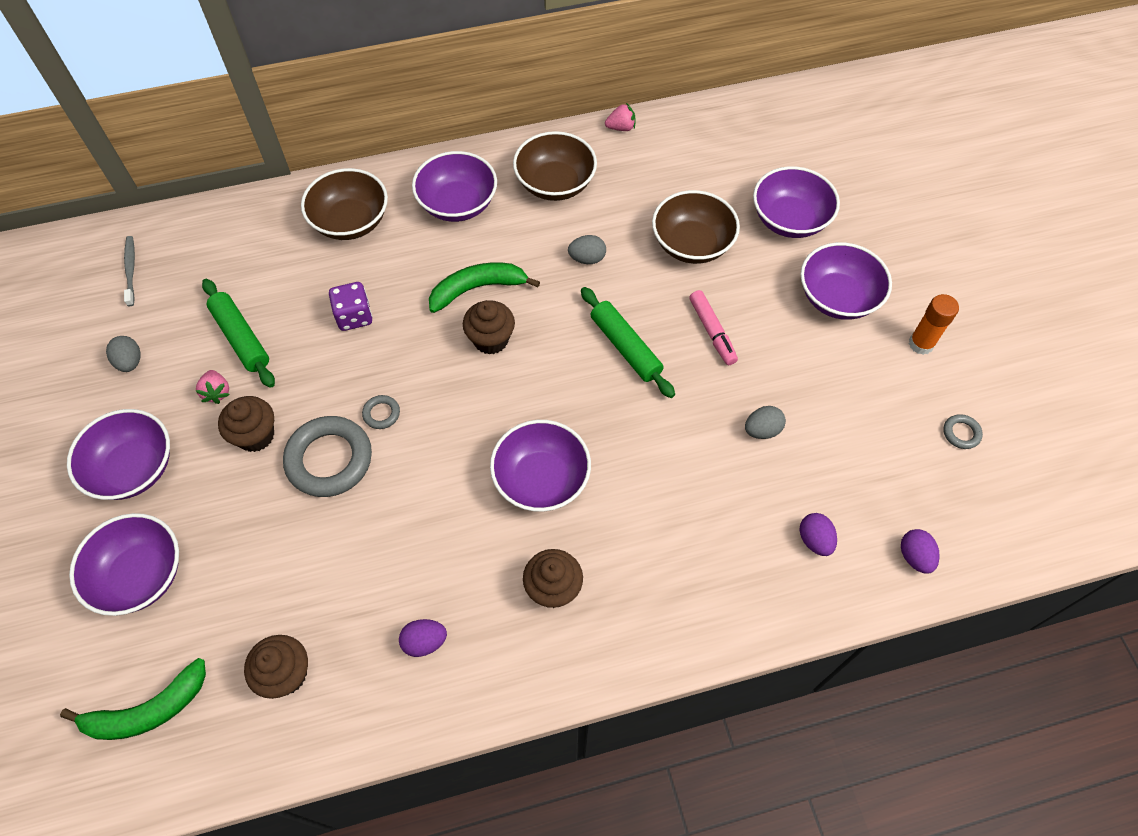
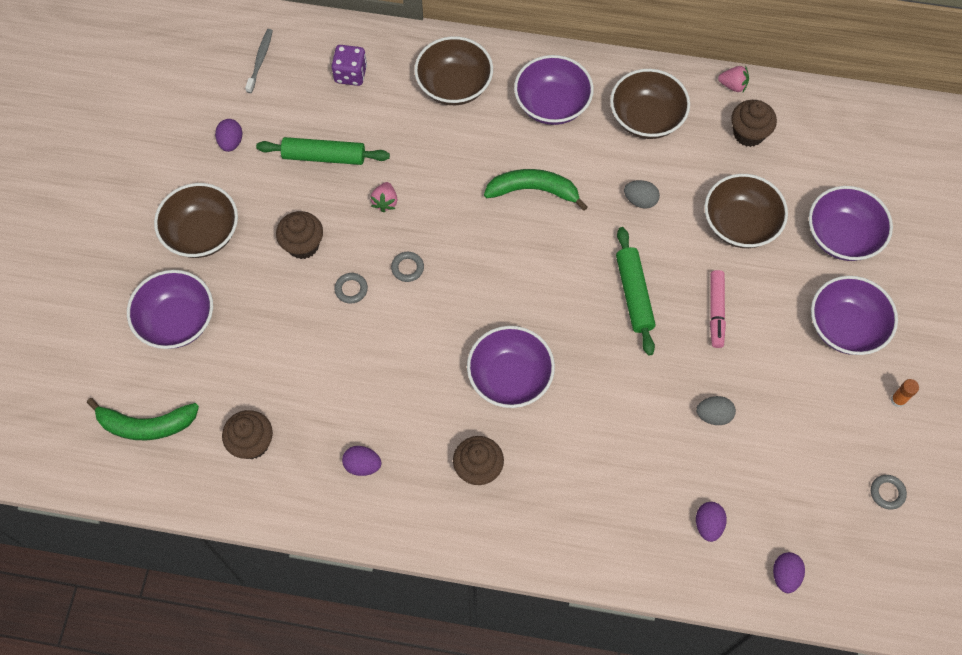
camera: 25 degrees right, 5 degrees up
purple bowl [67,409,170,500] -> brown bowl [154,183,238,258]
grey egg [106,336,141,372] -> purple egg [215,119,242,152]
pink strawberry [196,370,230,404] -> pink strawberry moved to [371,182,397,212]
green rolling pin [202,279,275,388] -> green rolling pin turned 75 degrees counterclockwise [256,137,390,165]
grey ring [283,416,372,497] -> grey ring [334,273,368,304], size x0.44
purple dice [329,282,372,331] -> purple dice moved to [332,45,367,86]
brown cupcake [463,300,515,355] -> brown cupcake moved to [731,100,777,147]
orange glue stick [909,294,959,355] -> orange glue stick [891,379,919,407], size x0.63

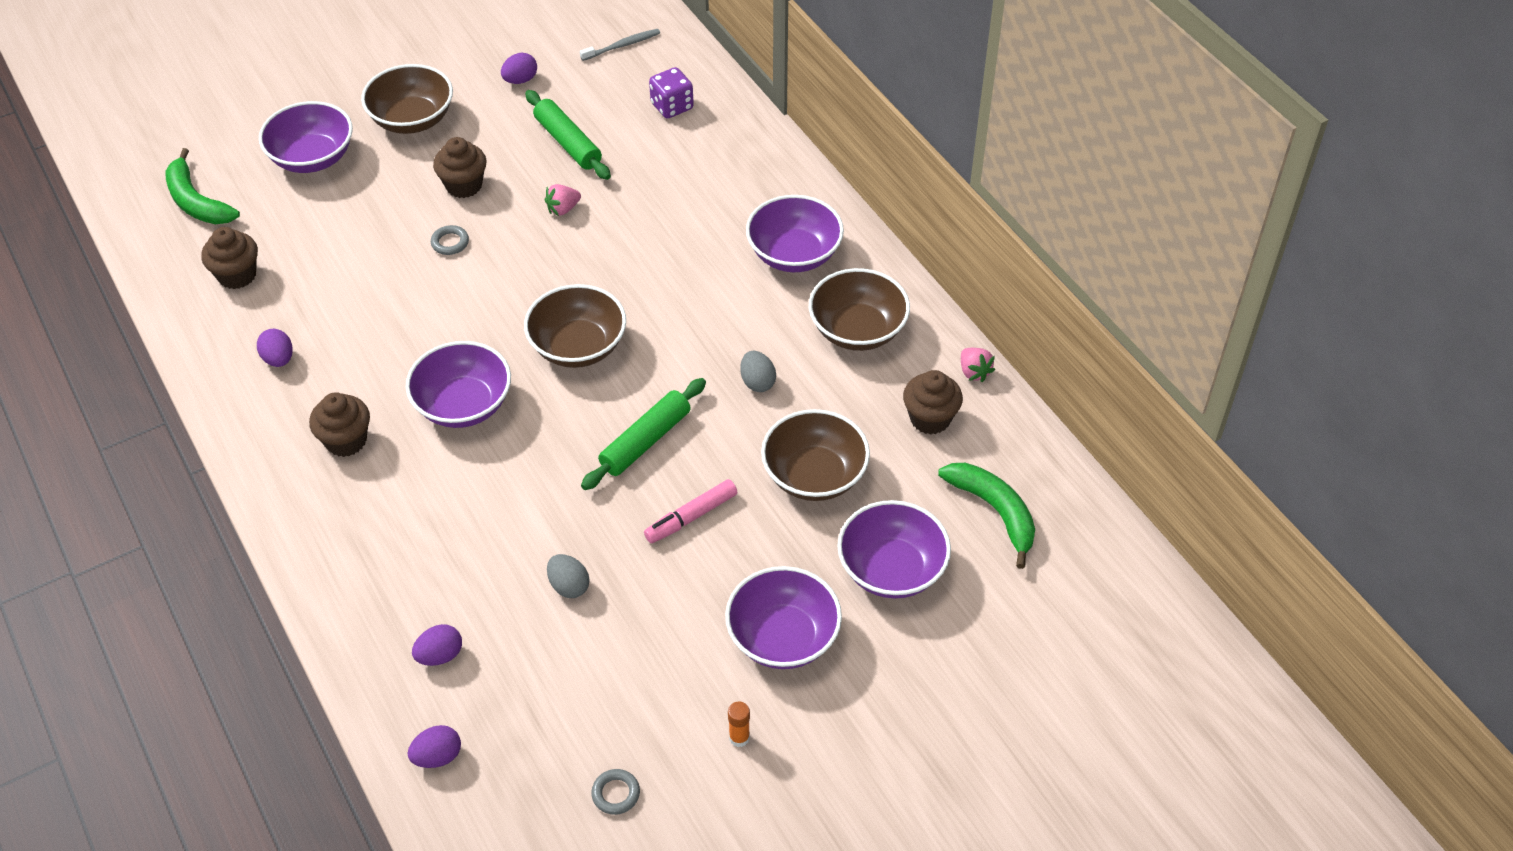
camera: 50 degrees right, 15 degrees down
grey ring [391,252,424,282] -> none
brown bowl [414,36,493,105] -> brown bowl moved to [524,284,626,368]
green banana [484,169,588,211] -> green banana moved to [938,463,1035,569]

